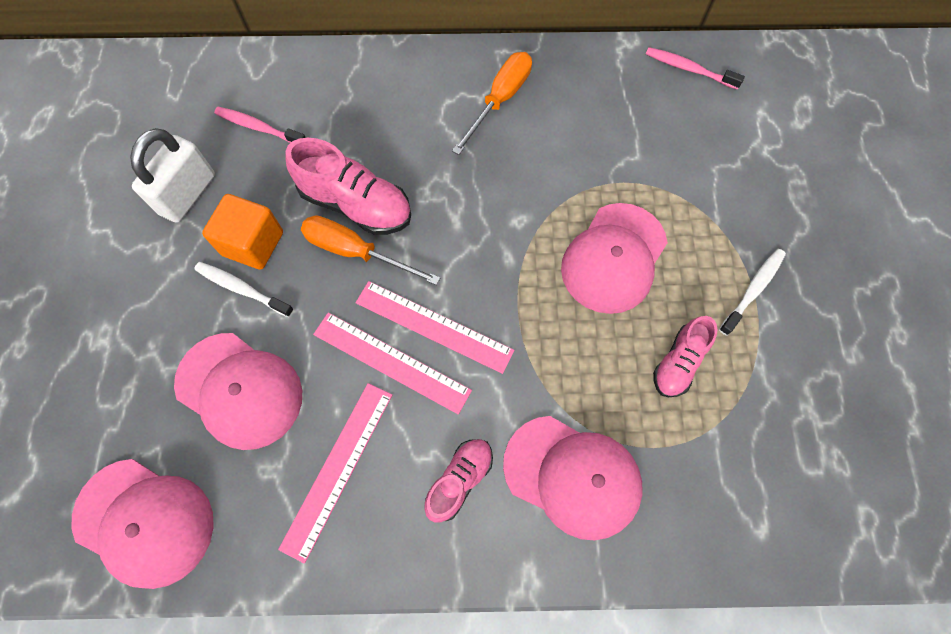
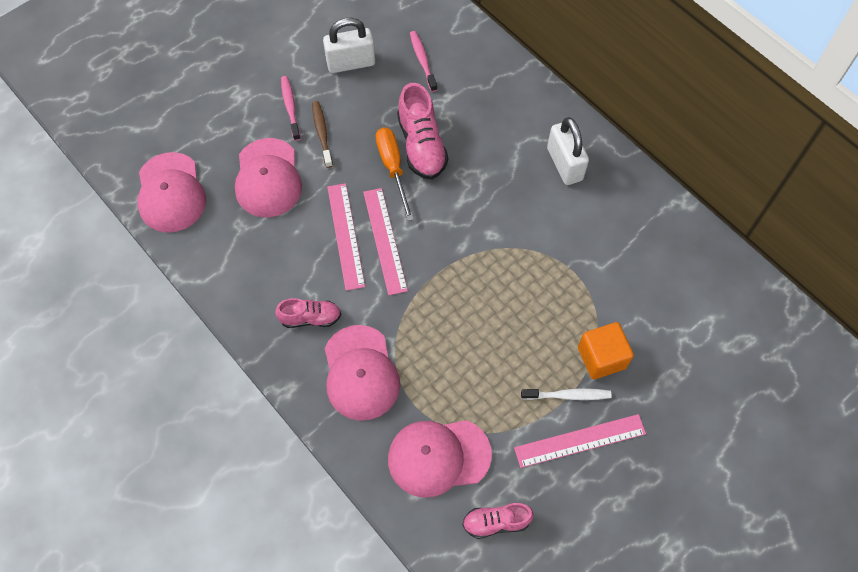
camera: 50 degrees right, 5 degrees down
white toothbrush [194,262,294,317] -> brown toothbrush [312,101,333,168]
orange cube [202,194,283,270] -> orange cube moved to [578,322,634,379]
pink ruler [278,383,392,564] -> pink ruler moved to [514,414,646,468]
orange screwdriver [452,52,532,155] -> white padlock [547,117,589,185]
pink cap [561,203,668,314] -> pink cap moved to [388,420,492,497]
pink toothbrush [646,47,745,90] -> pink toothbrush moved to [281,76,301,141]
pink shoe [653,316,718,397] -> pink shoe moved to [462,503,534,539]

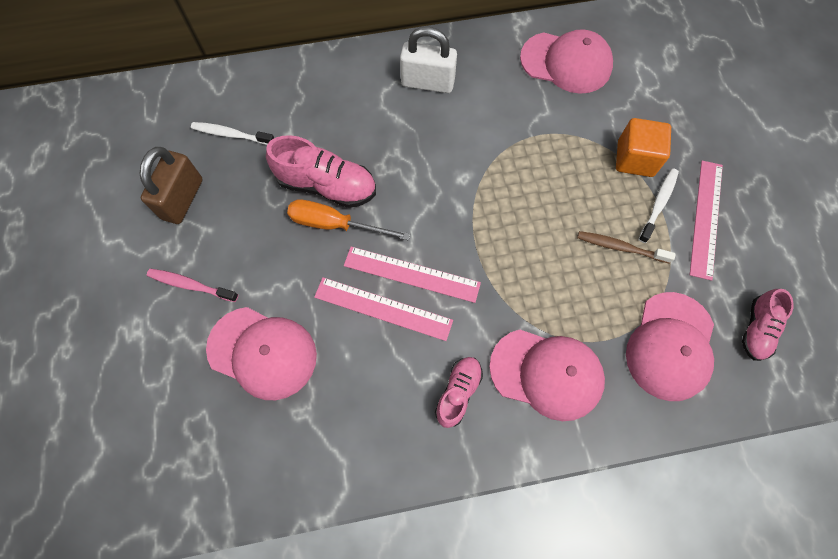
camera: 60 degrees left, 5 degrees up
pink cap [137,152,206,233] -> pink cap moved to [520,29,613,94]
brown toothbrush [312,101,333,168] -> brown toothbrush moved to [577,231,675,264]
white padlock [323,18,375,73] -> brown padlock [140,147,203,224]
pink toothbrush [410,31,437,92] -> white toothbrush [191,122,274,145]

